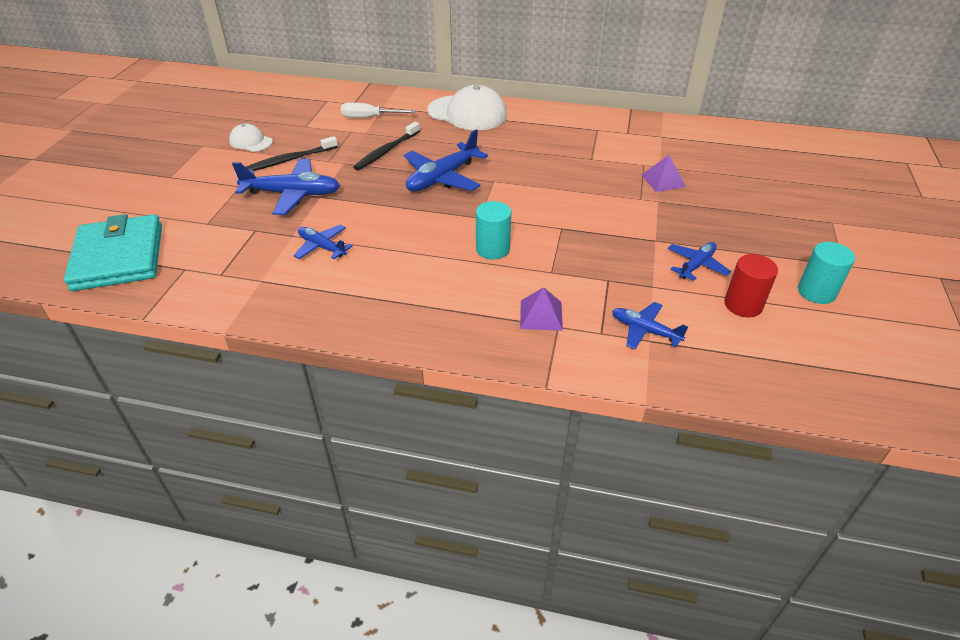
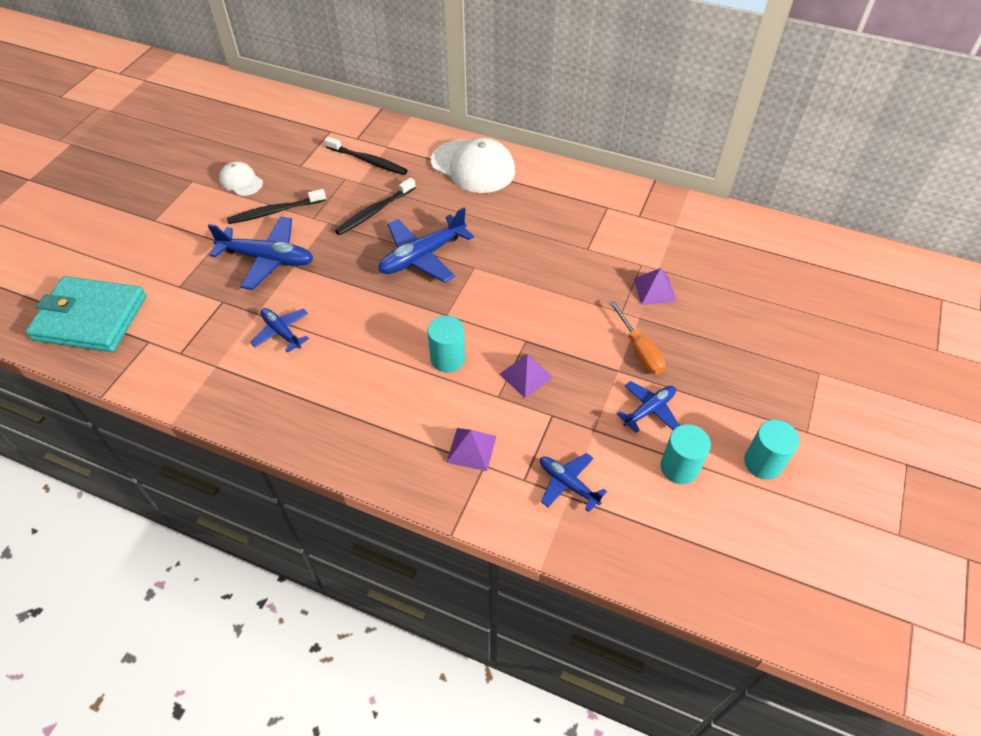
camera: 10 degrees right, 10 degrees up
turquoise wallet [64,214,162,291] -> turquoise wallet turned 75 degrees counterclockwise [26,276,146,352]
white screwdriver [341,103,415,118] -> black toothbrush [325,137,408,175]
red cylinder [724,254,778,317] -> turquoise cylinder [660,424,711,484]
none -> purple pyramid [499,354,553,398]
none -> orange screwdriver [609,301,666,374]

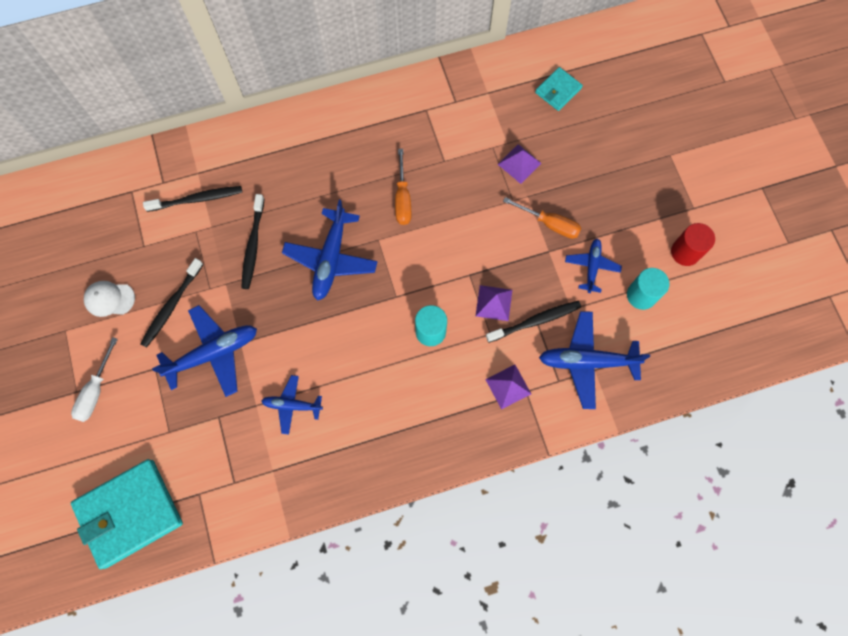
camera: 40 degrees left, 20 degrees up
white cap [431,138,515,193] -> none
blue plane [540,453,607,512] -> blue plane [539,311,650,409], size x1.70
turquoise cylinder [744,420,800,480] -> red cylinder [671,223,715,266]
none -> white screwdriver [71,337,118,422]
none -> orange screwdriver [395,149,411,225]
none -> black toothbrush [486,301,581,343]
none -> turquoise wallet [535,67,583,111]

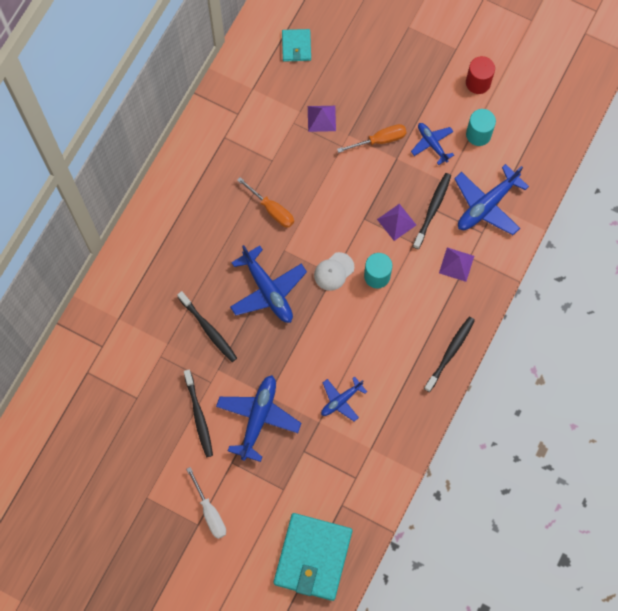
camera: 45 degrees left, 0 degrees up
white cap [84,281,135,317] -> white cap moved to [314,252,354,291]
black toothbrush [143,186,242,212] -> black toothbrush moved to [424,317,475,392]

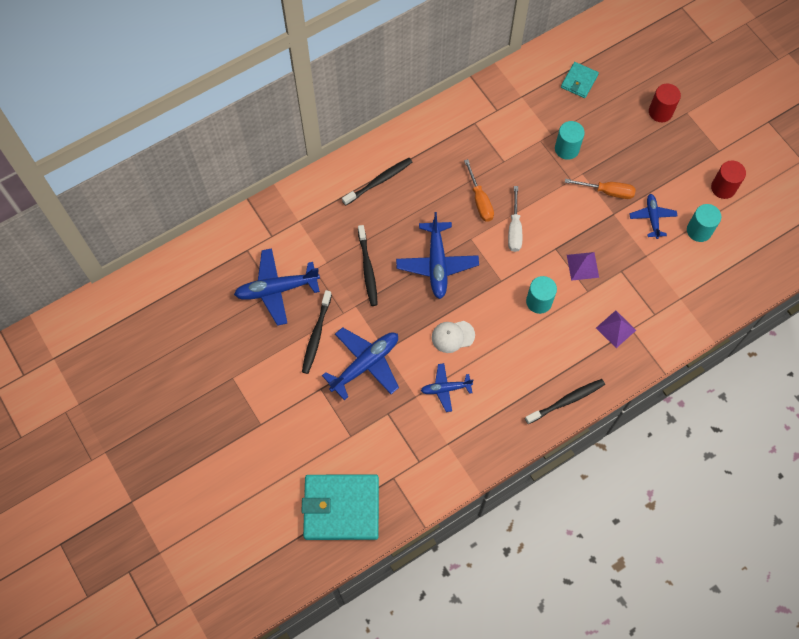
camera: 30 degrees right, 5 degrees down
white screwdriver [186,467,226,539] -> white screwdriver moved to [508,186,522,252]
turquoise wallet [274,513,352,601] -> turquoise wallet turned 45 degrees clockwise [302,475,379,540]
purple pyramid [308,106,336,132] -> turquoise cylinder [555,121,585,160]
white cap [314,252,354,291] -> white cap moved to [432,321,475,353]
black toothbrush [413,173,451,249] -> black toothbrush moved to [342,158,412,206]
blue plane [454,164,529,235] -> blue plane moved to [234,248,320,326]
none -> red cylinder [649,84,681,122]

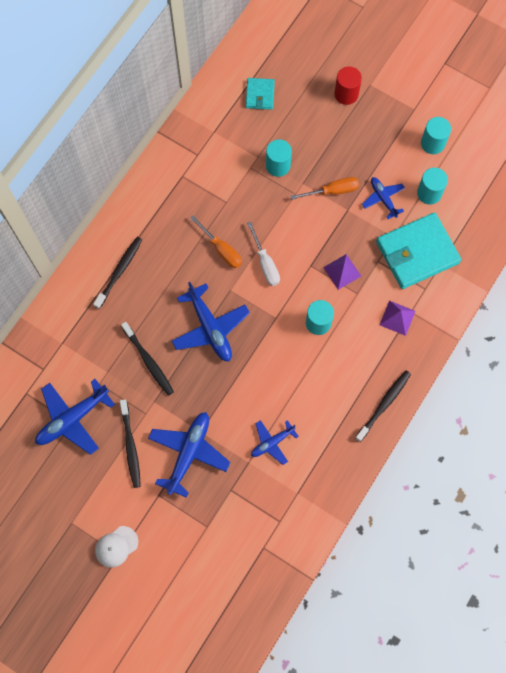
camera: 25 degrees left, 5 degrees up
turquoise wallet [302,475,379,540] -> turquoise wallet moved to [376,212,461,289]
white cap [432,321,475,353] -> white cap moved to [95,526,138,568]
red cylinder [711,160,746,199] -> turquoise cylinder [421,117,451,154]

